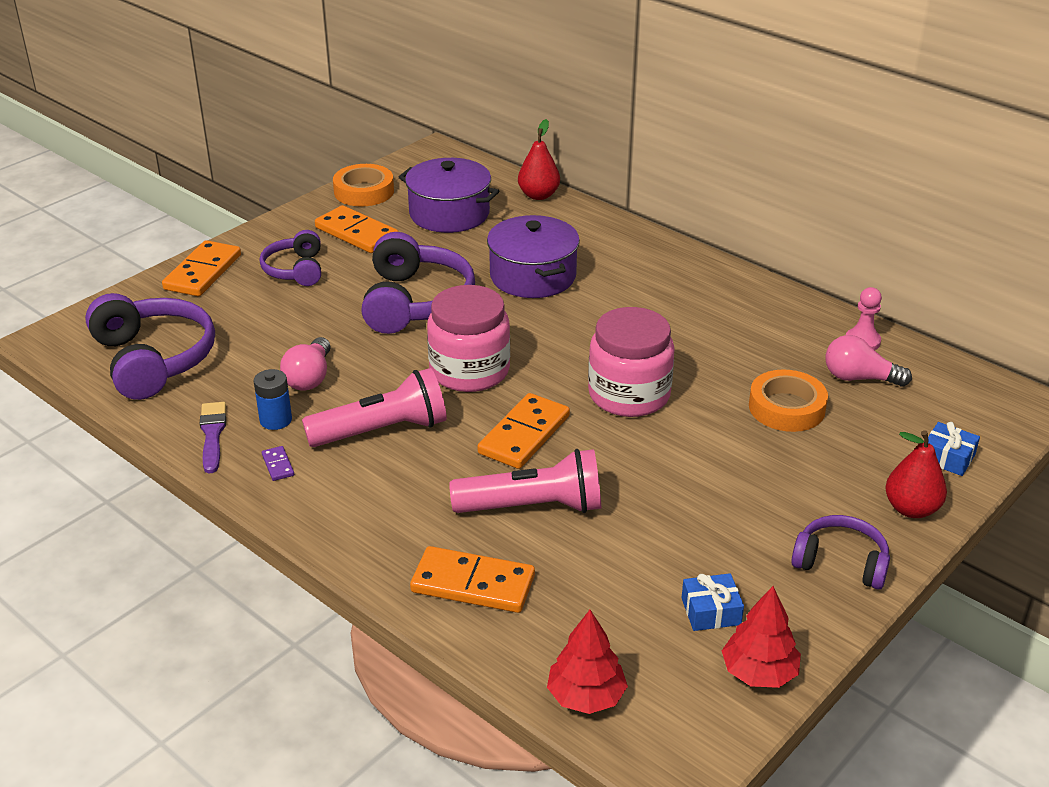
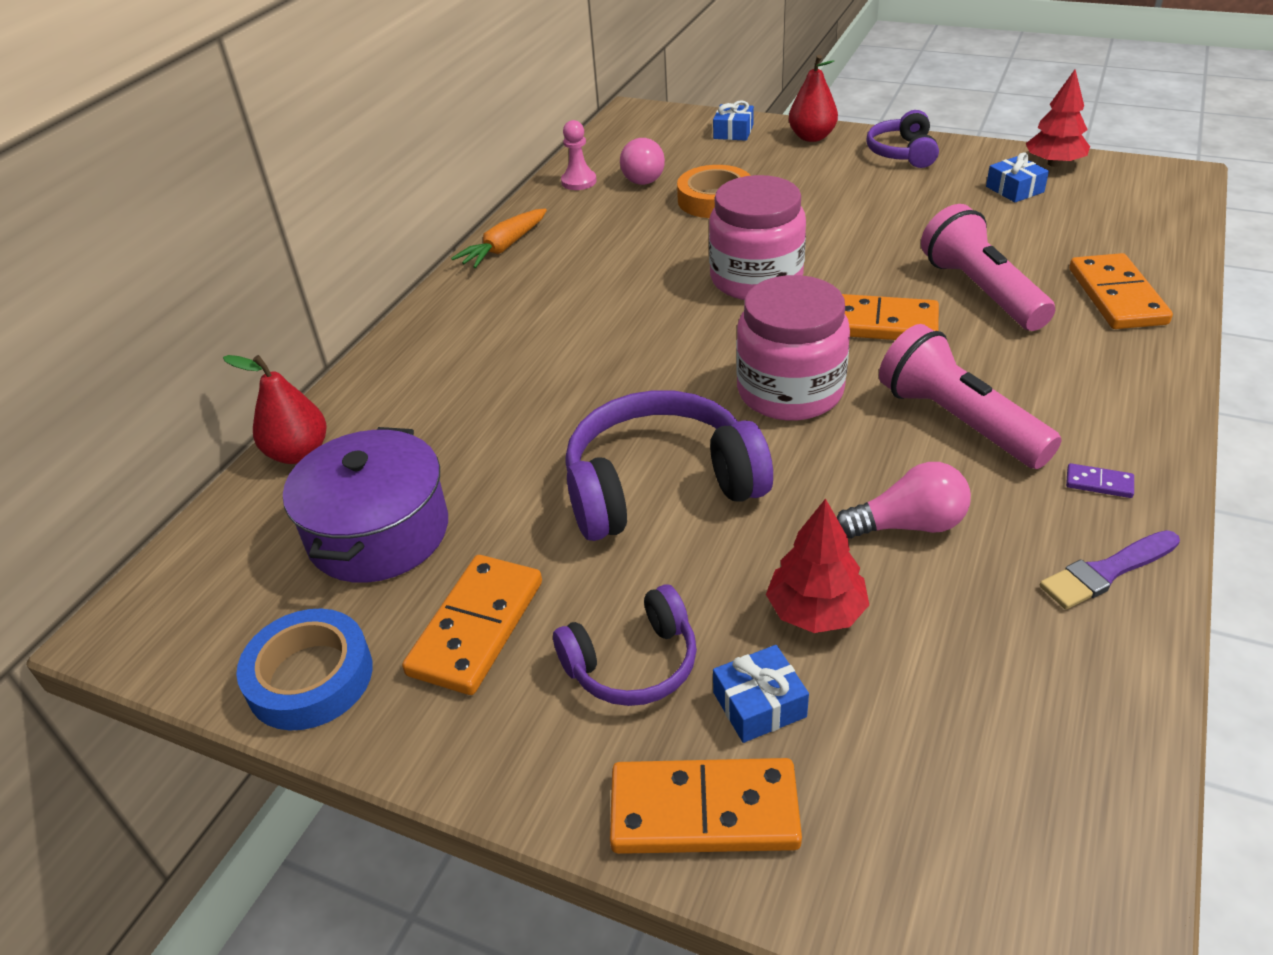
camera: 105 degrees left, 5 degrees up
purple headphones [85,293,215,400] -> none
blue battery [254,369,292,430] -> none
purple domino [262,446,294,481] -> purple domino turned 60 degrees clockwise [1066,463,1134,498]
orange tape [333,164,394,206] -> blue tape [236,609,373,730]
purple pot [487,215,580,298] -> none
red tree [547,610,628,714] -> red tree moved to [766,498,869,633]
none -> orange carrot [451,209,547,268]
none -> blue gift [713,645,809,743]

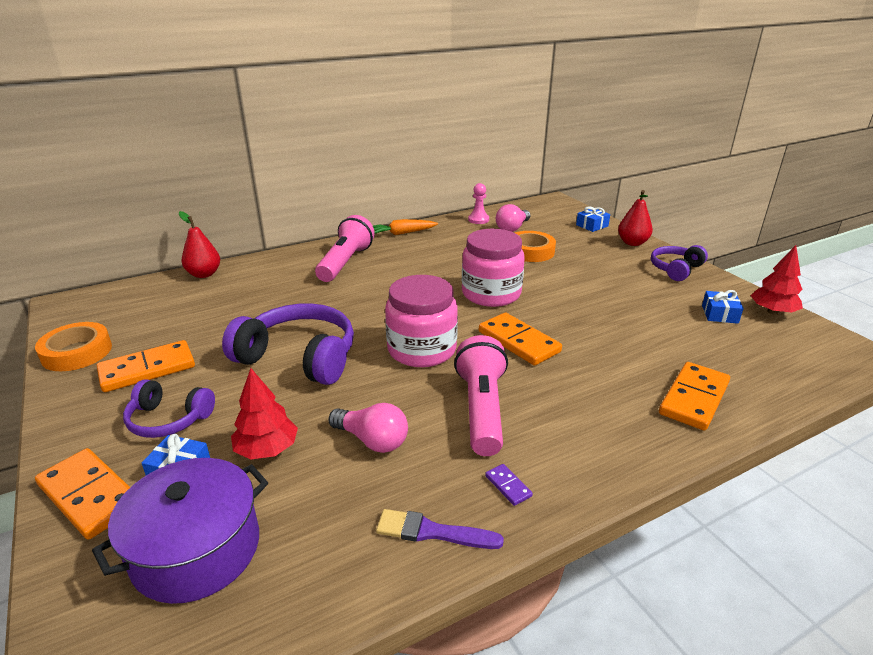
camera: 35 degrees right, 10 degrees down
blue tape [236,609,373,730] -> orange tape [35,322,112,371]
purple pot [283,427,448,583] -> purple pot moved to [92,458,268,604]
pink flashlight [921,204,1055,331] -> pink flashlight moved to [315,215,375,282]

